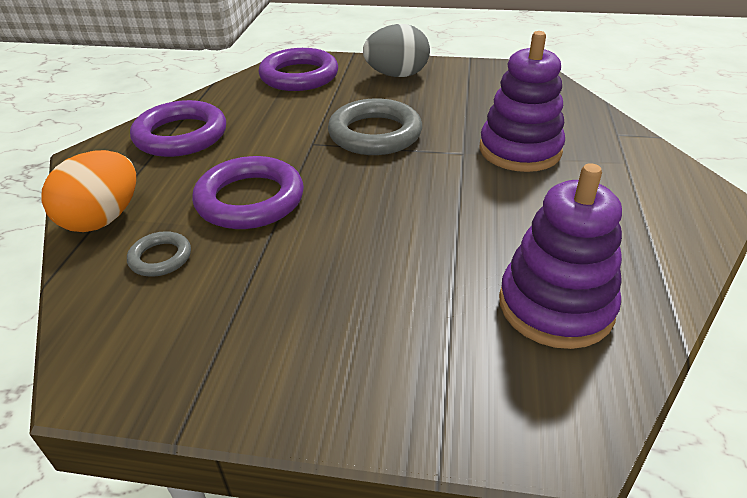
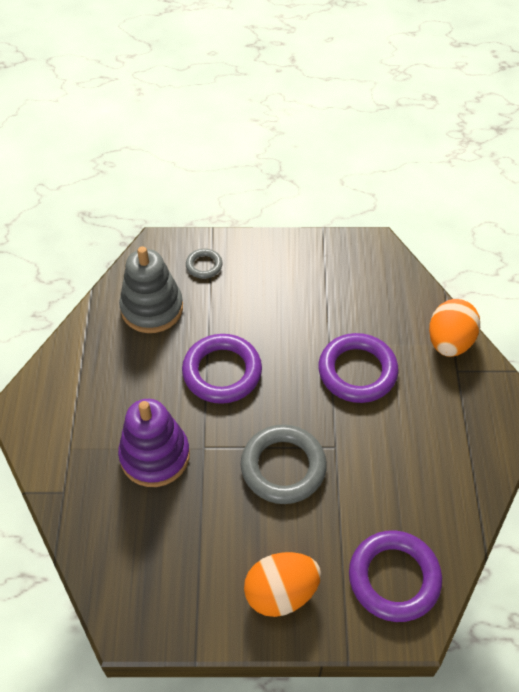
camera: 170 degrees right, 15 degrees up
grey ring [127,231,191,277] -> grey ring moved to [186,249,223,279]
purple ring [130,100,226,157] -> purple ring moved to [182,334,262,404]
grey egg [363,24,430,77] -> orange egg [244,552,321,617]
purple stacking toy [499,163,622,349] -> grey stacking toy [119,246,183,333]

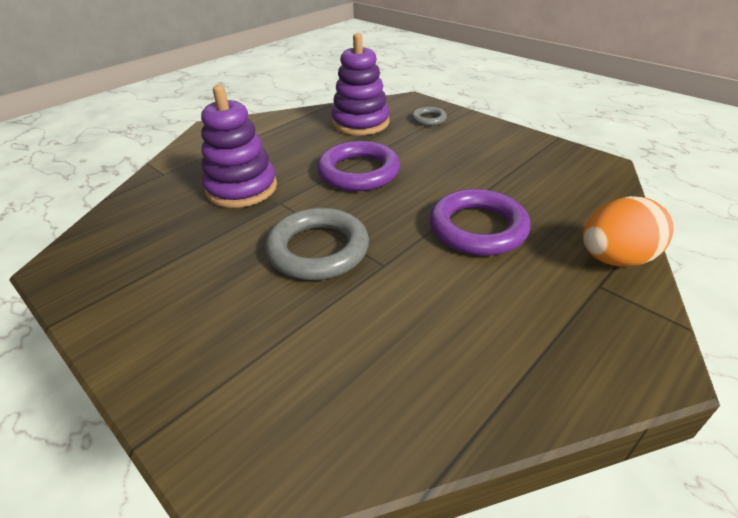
camera: 45 degrees right, 15 degrees down
grey stacking toy [119,246,183,333] -> purple stacking toy [331,33,390,136]
orange egg [244,552,321,617] -> none
purple ring [349,530,442,622] -> none

